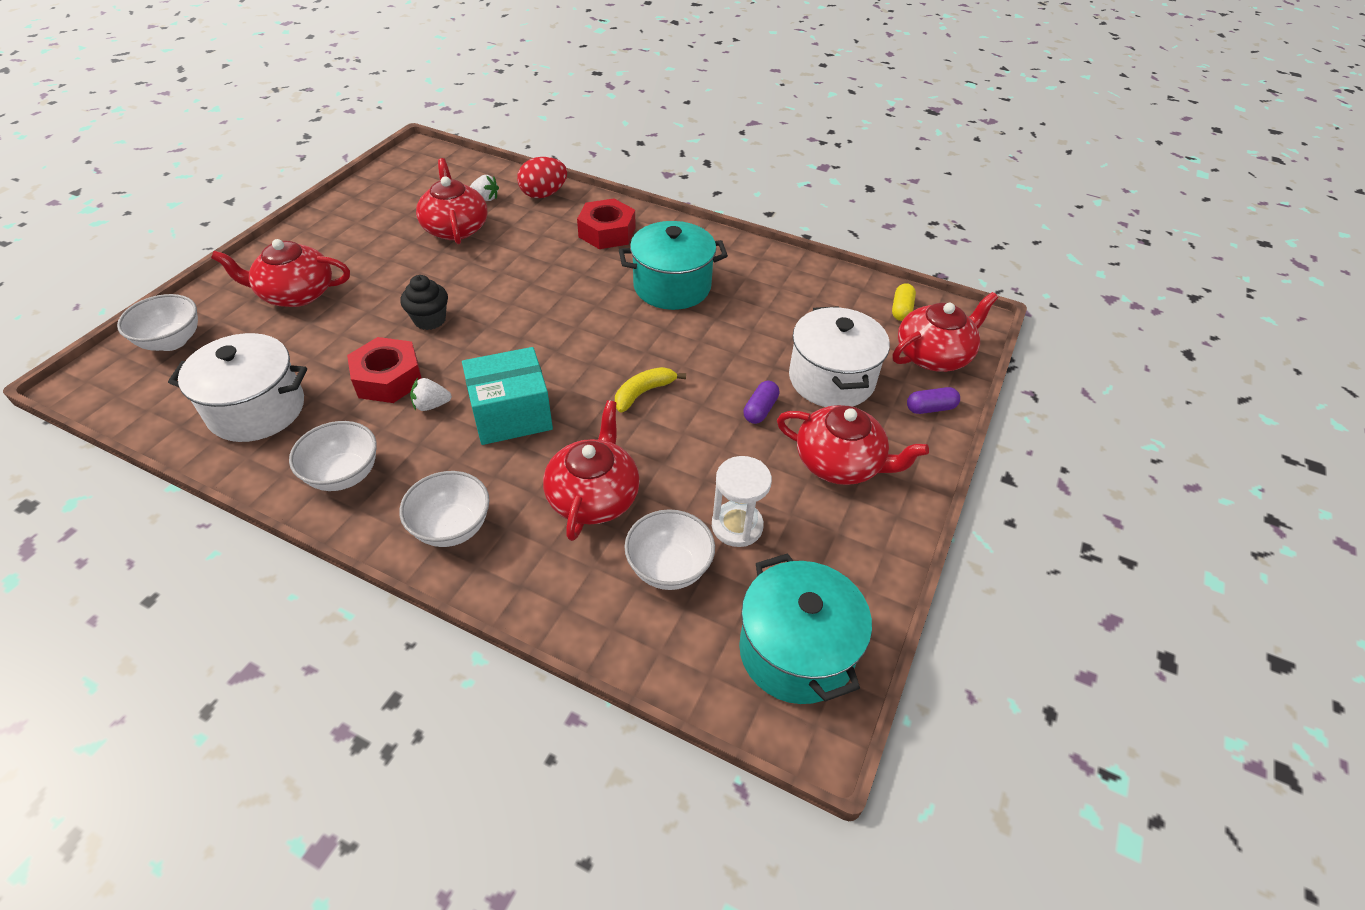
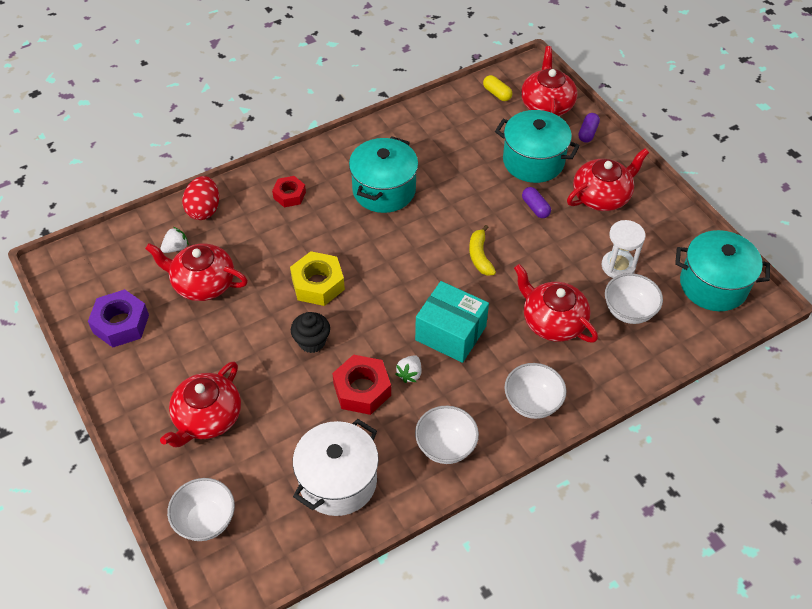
camera: 55 degrees left, 5 degrees up
turquoise box [462,347,553,445] -> turquoise box turned 75 degrees counterclockwise [415,281,489,363]
red nut [577,198,636,249] -> red nut [272,176,306,207], size x0.64
white pot [789,306,890,407] -> turquoise pot [495,110,580,183]
none -> purple nut [88,289,149,347]
none -> yellow nut [290,251,345,306]

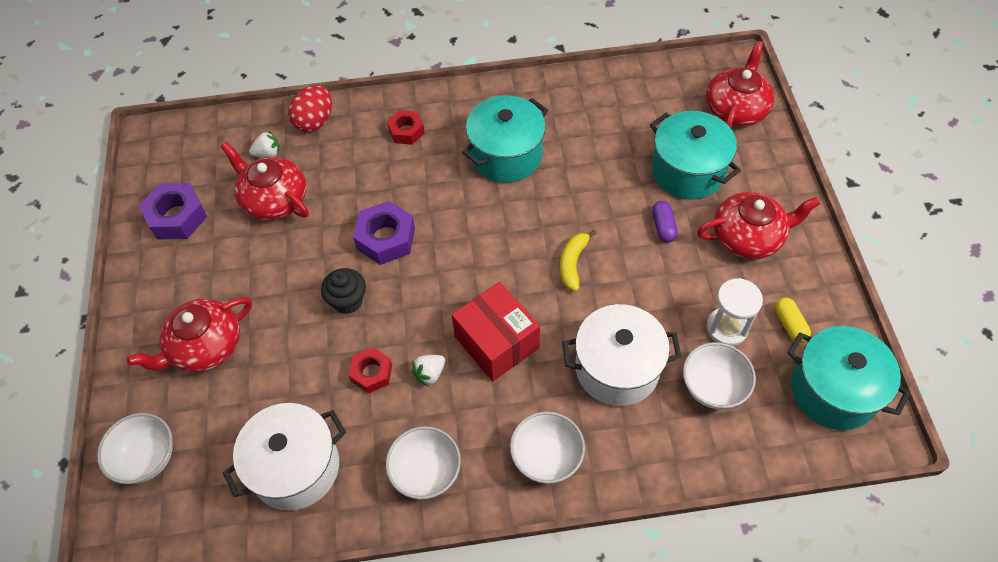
camera: 25 degrees right, 5 degrees up
yellow nut [290,251,345,306] -> purple nut [353,201,415,265]
red nut [332,354,391,415] -> red nut [349,347,392,394], size x0.64
turquoise box [415,281,489,363] -> red box [452,282,540,381]
yellow capsule [483,75,512,101] -> yellow capsule moved to [775,298,811,343]
red teapot [514,264,598,343] -> white pot [562,304,682,406]
purple capsule [578,113,600,143] -> none

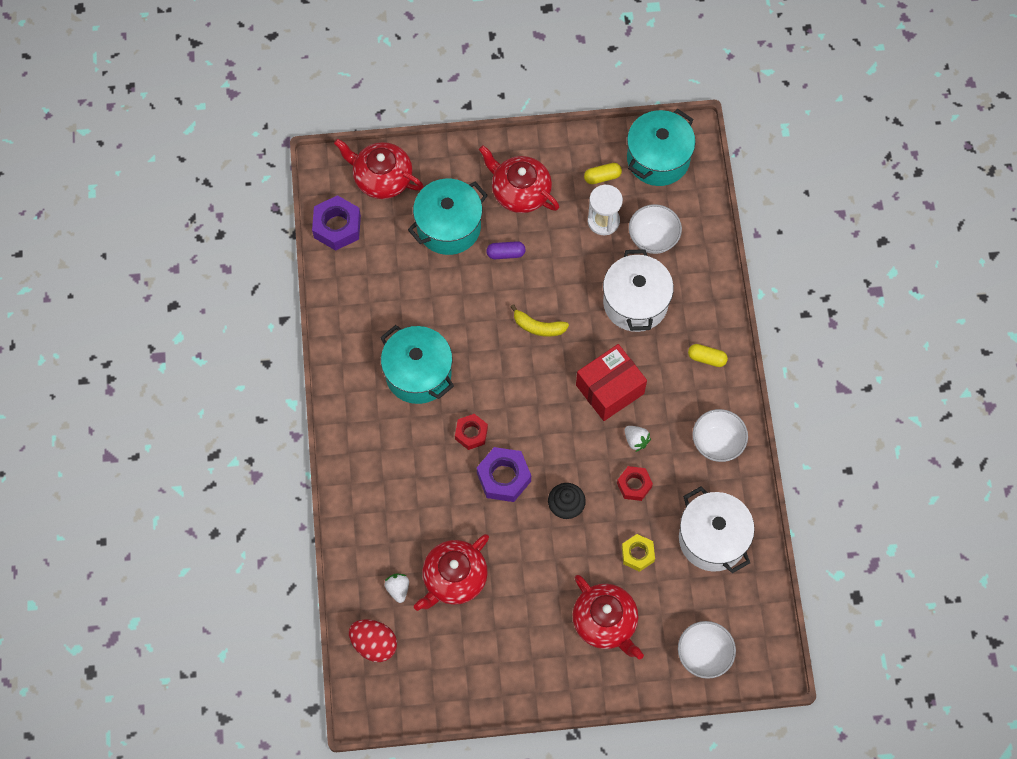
camera: 90 degrees left, 10 degrees up
purple nut [139,183,207,239] -> purple nut moved to [312,195,361,251]
red egg [288,85,332,132] -> red egg moved to [349,620,397,662]
red nut [387,110,425,145] -> red nut moved to [455,414,488,450]
white bowl [510,412,585,484] -> yellow capsule [688,344,728,367]
red teapot [697,192,820,259] -> red teapot turned 45 degrees counterclockwise [479,145,559,213]
none -> yellow nut [622,534,655,572]

